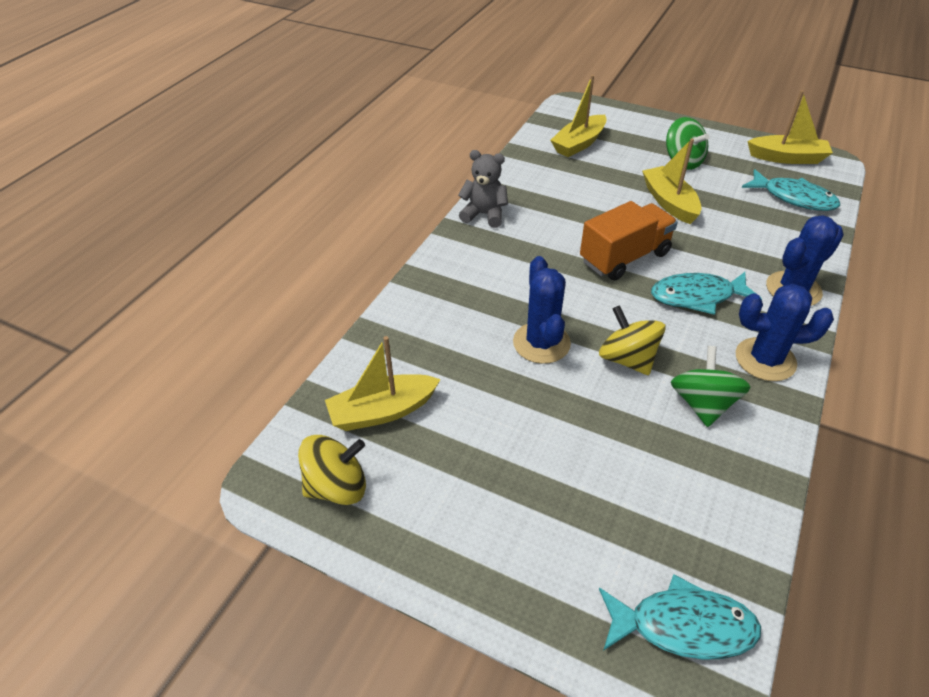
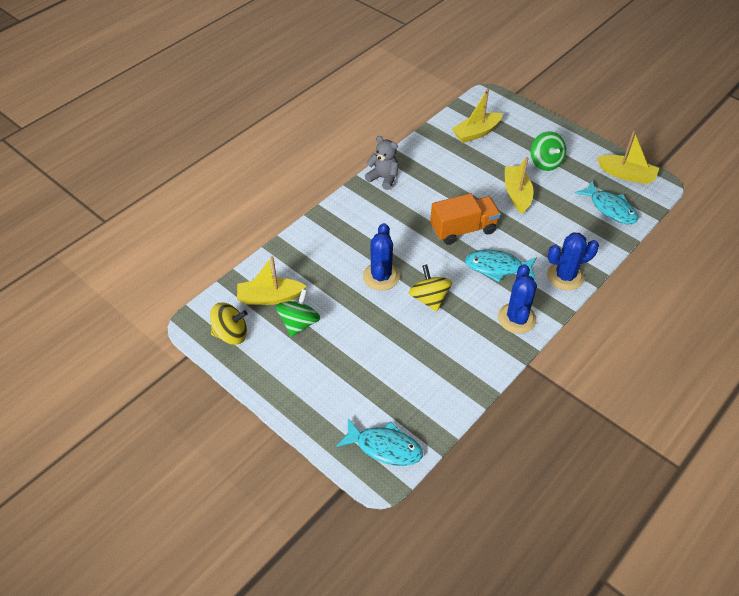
camera: 15 degrees right, 5 degrees up
green spinning top [671,346,751,427] -> green spinning top moved to [276,289,320,337]
blue cactus [736,284,834,381] -> blue cactus turned 75 degrees clockwise [498,264,537,334]

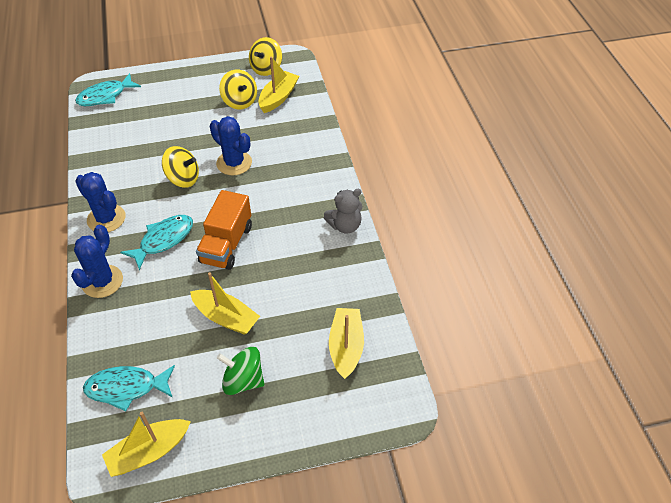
camera: 125 degrees right, 0 degrees up
green spinning top [276,289,320,337] -> yellow spinning top [219,70,257,109]

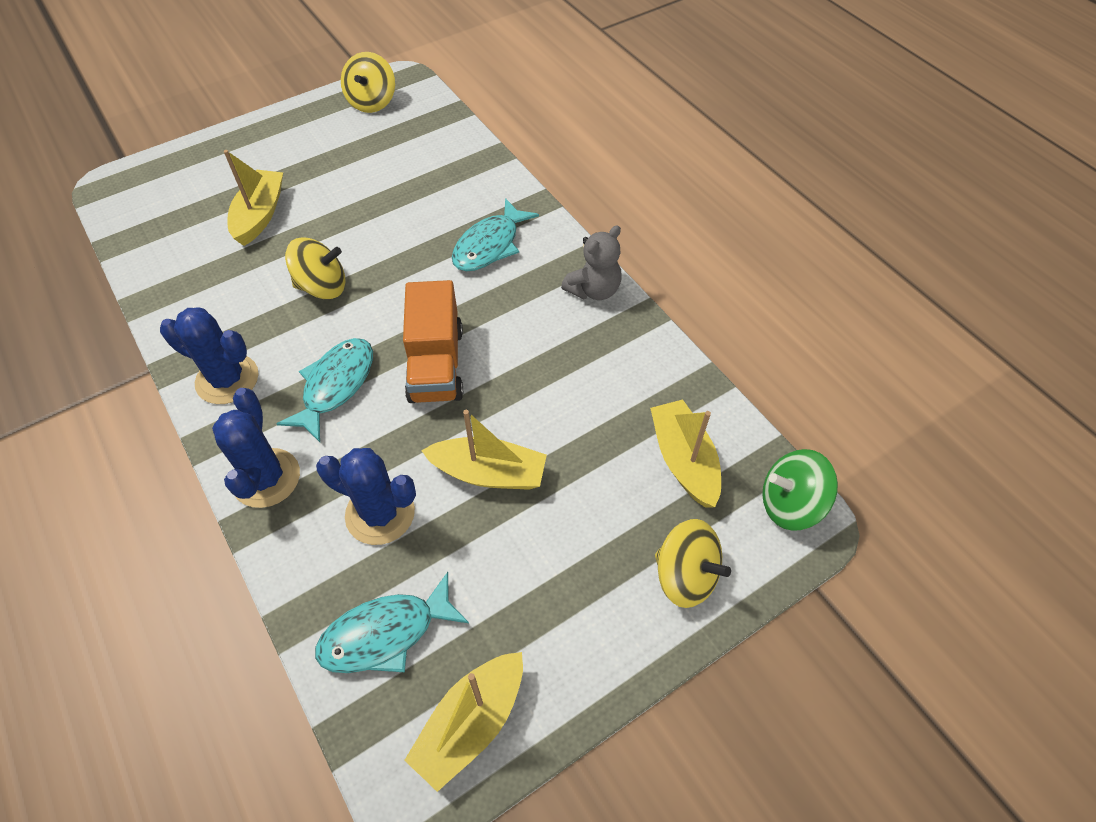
camera: 20 degrees left, 5 degrees up
turquoise fish [75,73,141,106] -> turquoise fish moved to [452,198,539,271]
blue cactus [210,116,252,175] -> blue cactus moved to [316,448,416,545]
green spinning top [217,347,264,395] -> green spinning top moved to [762,449,838,531]
yellow spinning top [219,70,257,109] -> yellow spinning top moved to [655,519,731,608]
yellow boat [258,57,299,113] -> yellow boat moved to [224,150,283,246]

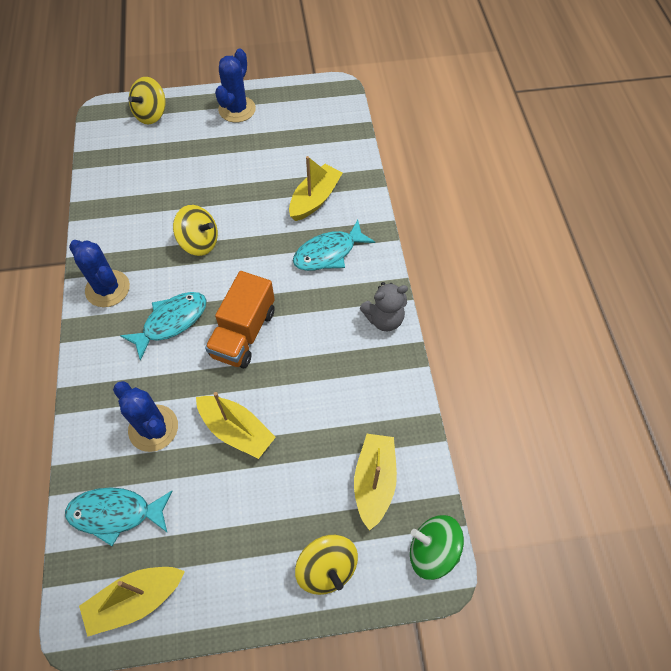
camera: 25 degrees right, 5 degrees up
blue cactus [212,388,300,508] -> blue cactus moved to [215,49,256,123]
yellow boat [224,150,283,246] -> yellow boat moved to [289,156,343,221]
yellow spinning top [341,52,395,113] -> yellow spinning top moved to [128,77,165,124]

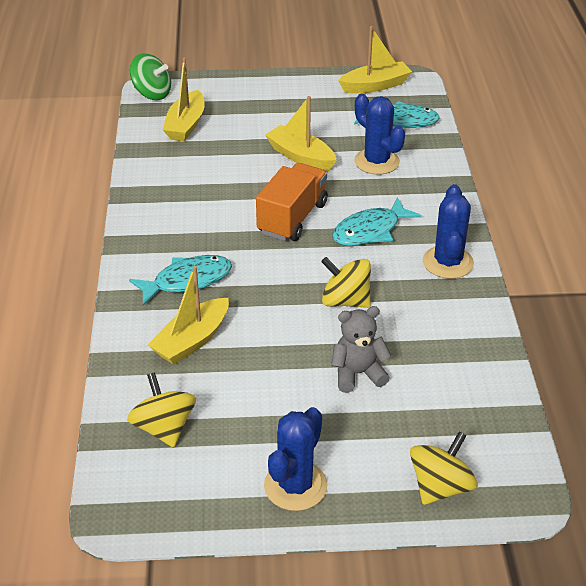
camera: 175 degrees left, 20 degrees down
blue cactus [69,240,130,307] -> blue cactus turned 45 degrees clockwise [423,184,474,279]
yellow spinning top [295,535,358,595] -> yellow spinning top moved to [127,372,196,447]
grey teddy bear [360,282,408,331] -> grey teddy bear moved to [331,306,391,393]

